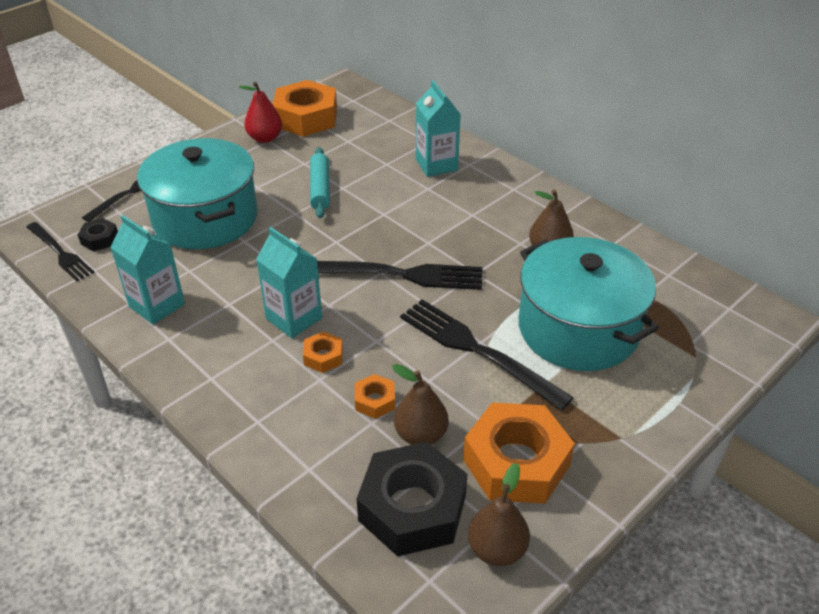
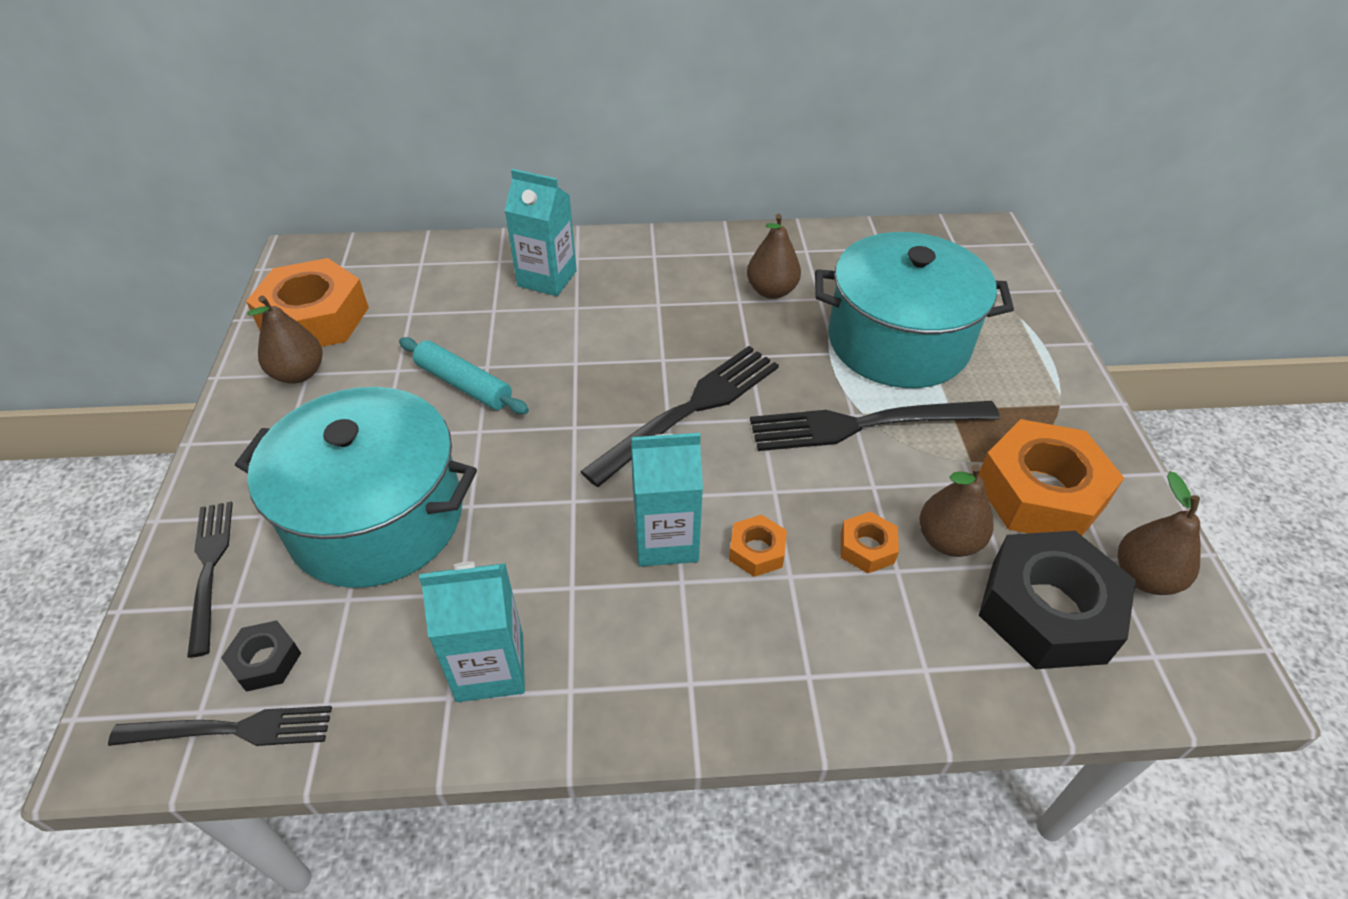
camera: 50 degrees left, 5 degrees up
red pear [239,82,282,143] -> brown pear [247,295,322,384]

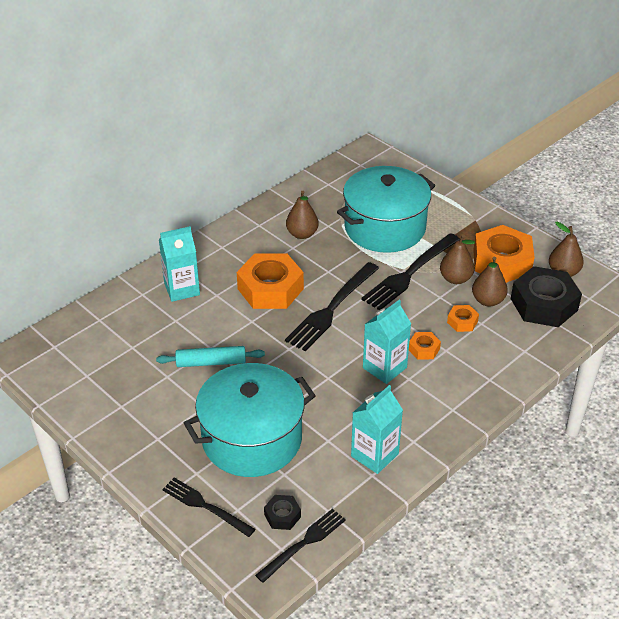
camera: 40 degrees left, 5 degrees down
orange nut [246,258,369,347] -> orange nut moved to [237,253,304,309]
brown pear [247,295,322,384] -> brown pear moved to [440,235,475,284]
black fork [580,346,779,487] -> black fork turned 150 degrees counterclockwise [285,262,379,351]

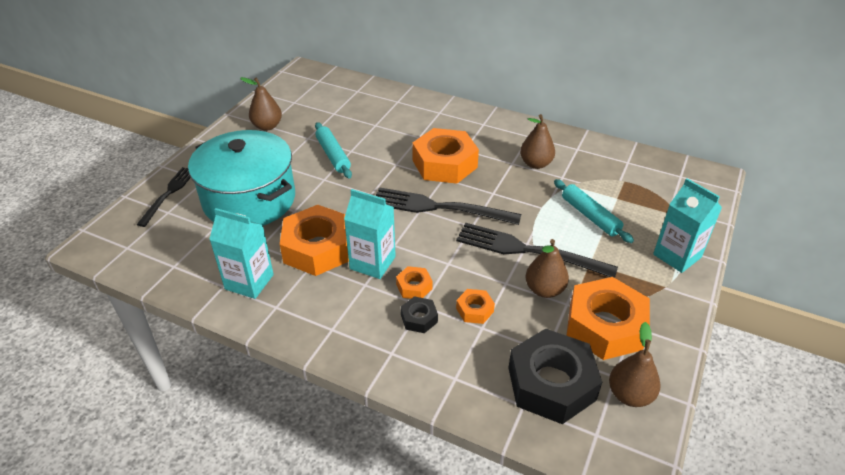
camera: 70 degrees right, 0 degrees up
turquoise carton [159,226,200,302] -> turquoise carton moved to [653,178,722,273]
black fork [255,508,346,583] -> none
black nut [264,495,301,530] -> black nut moved to [401,296,438,333]
turquoise pot [337,166,435,253] -> turquoise rolling pin [554,179,634,243]
brown pear [472,257,508,306] -> brown pear moved to [240,77,282,131]
none -> orange nut [280,205,349,276]

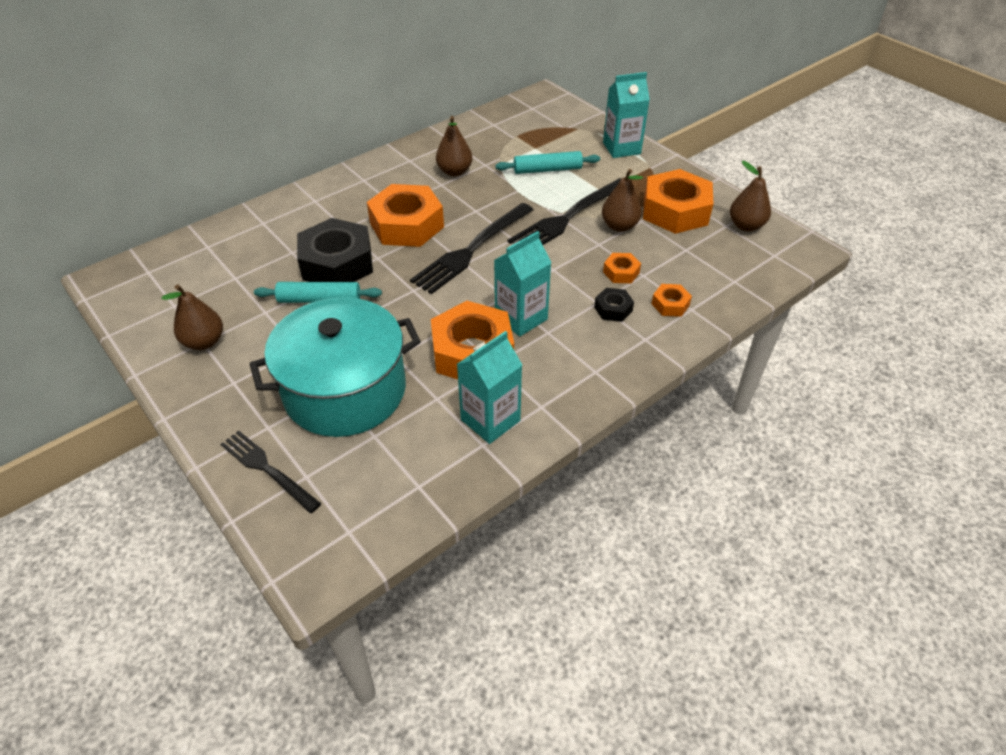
camera: 65 degrees left, 5 degrees up
orange nut [396,266,433,299] -> orange nut moved to [651,284,692,317]
black nut [508,328,602,424] -> black nut moved to [297,218,373,282]

